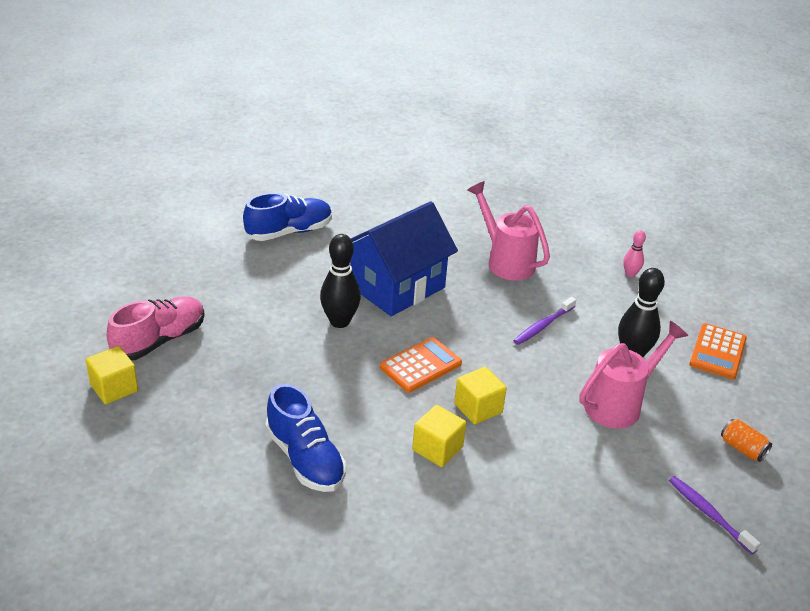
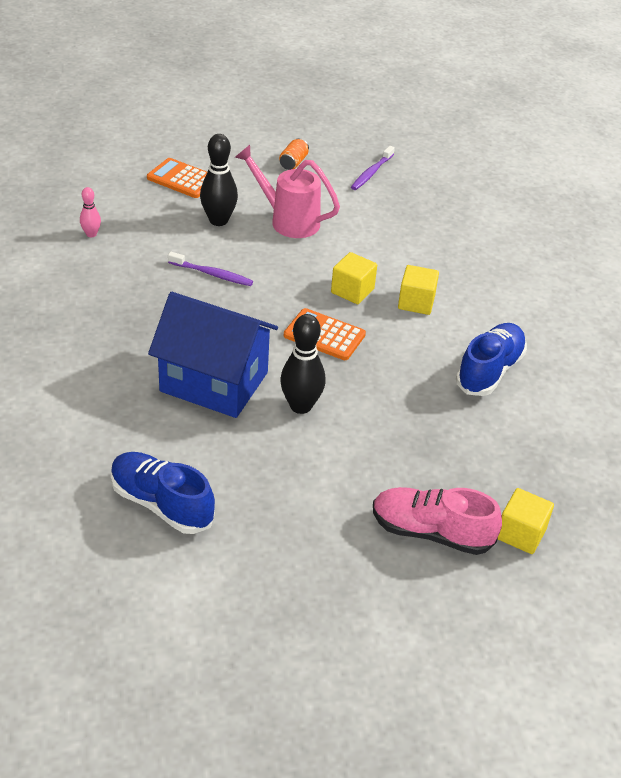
camera: 115 degrees left, 5 degrees up
pink watering can [467,181,550,281] -> none
orange calculator [689,323,747,379] -> orange calculator turned 150 degrees counterclockwise [147,158,207,198]

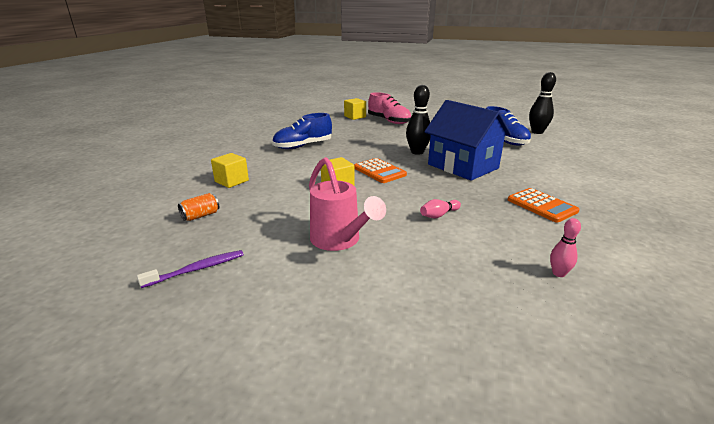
camera: 150 degrees left, 15 degrees down
orange calculator [147,158,207,198] -> orange calculator moved to [508,188,580,223]
purple toothbrush [168,252,253,286] -> pink bowling pin [420,199,461,218]
black bowling pin [200,134,238,226] -> black bowling pin moved to [529,72,556,134]
orange can [279,138,309,170] -> orange can moved to [178,193,219,221]
yellow cube [398,265,439,315] -> yellow cube moved to [211,153,249,188]

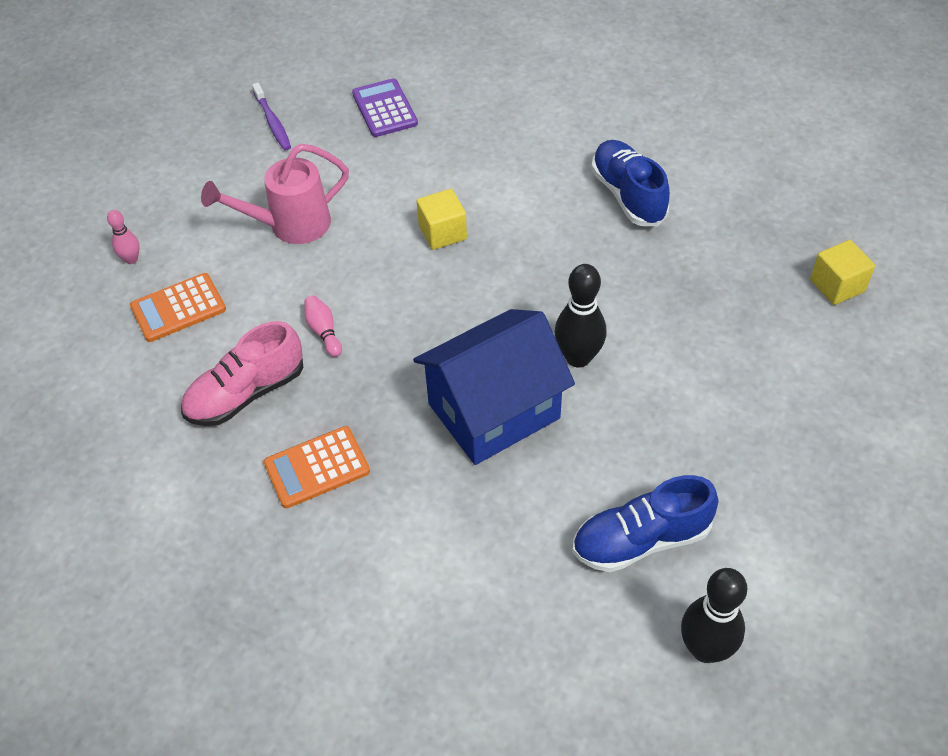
camera: 100 degrees right, 25 degrees up
orange can [178,193,219,221] -> purple calculator [352,78,418,137]
yellow cube [211,153,249,188] -> none
orange calculator [354,158,407,183] -> orange calculator moved to [130,273,226,342]
pink shoe [368,92,411,124] -> pink shoe moved to [181,321,303,426]
pink bowling pin [550,218,581,277] -> pink bowling pin moved to [107,210,139,264]

